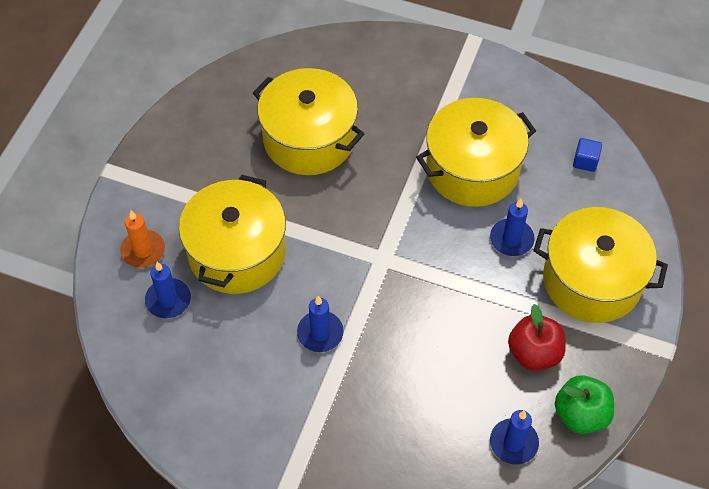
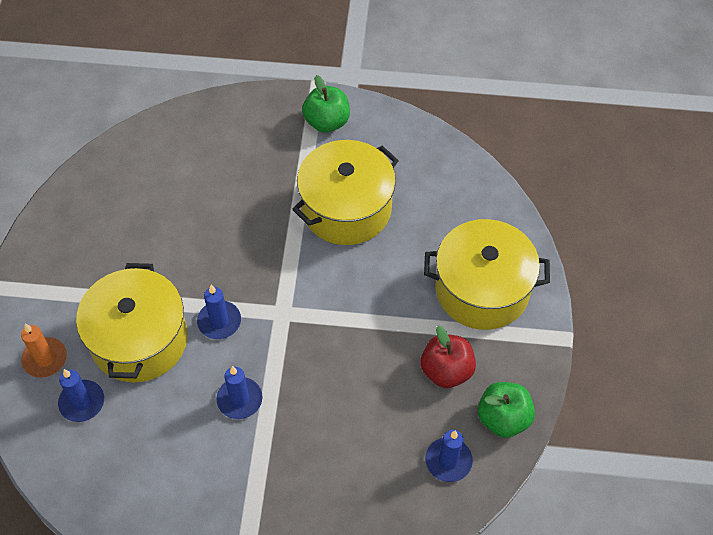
camera: 15 degrees left, 0 degrees up
yellow pot [253,68,364,175] -> none
blue candle [490,199,535,256] -> blue candle moved to [197,285,241,339]
blue cube [573,138,602,172] -> none
none -> green apple [302,75,350,133]

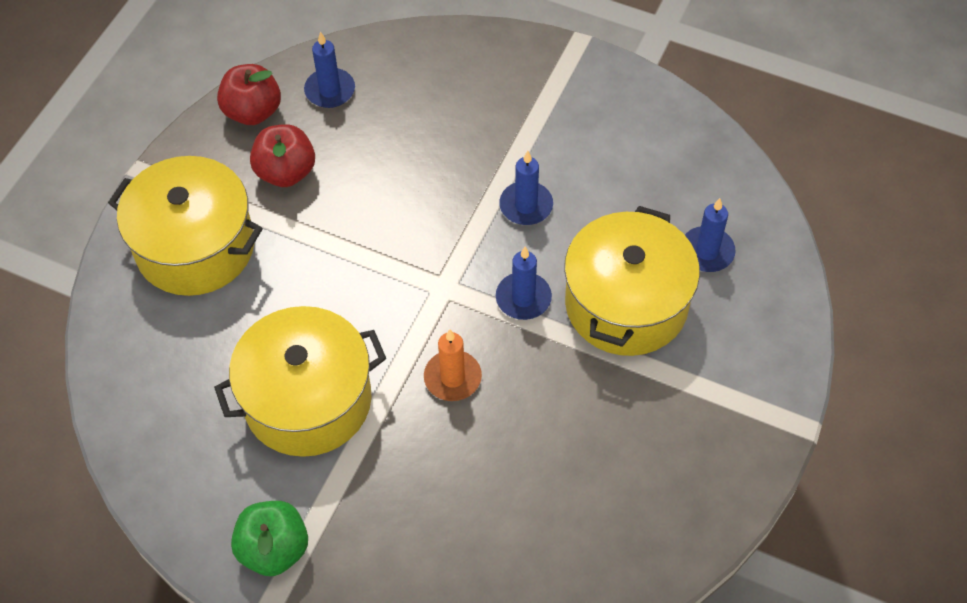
camera: 160 degrees left, 0 degrees up
orange candle [21,324,67,378] -> orange candle moved to [424,329,482,401]
green apple [478,382,535,438] -> red apple [217,64,281,125]

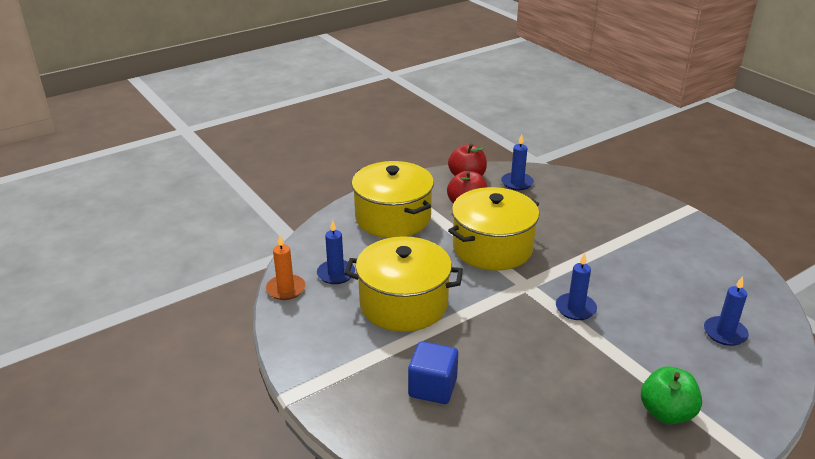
camera: 30 degrees right, 25 degrees down
green apple [231,501,308,576] -> green apple moved to [641,366,702,424]
orange candle [424,329,482,401] -> orange candle moved to [266,235,305,300]
blue candle [499,151,553,225] -> blue candle moved to [317,220,355,284]
yellow pot [564,206,700,356] -> yellow pot moved to [448,187,539,270]
none -> blue cube [408,341,458,404]

